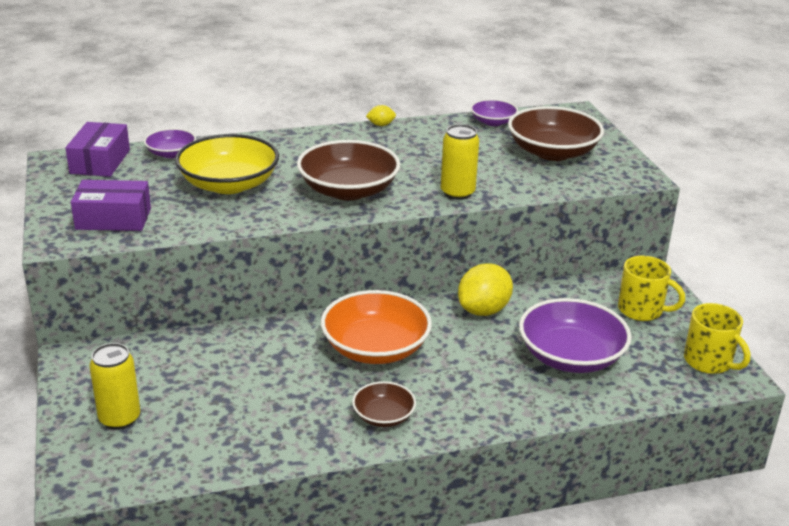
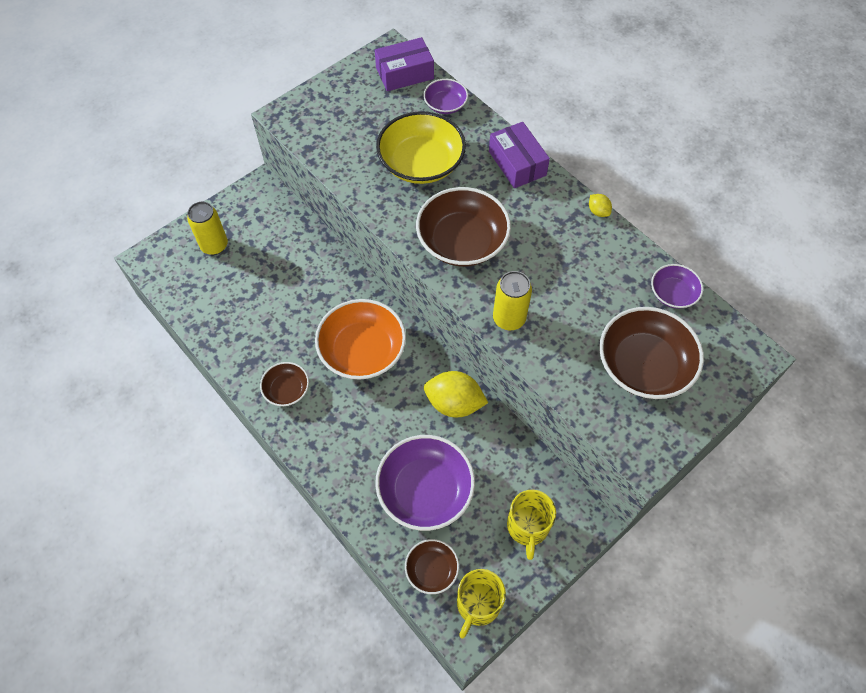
camera: 65 degrees right, 30 degrees up
purple box [71,180,151,231] -> purple box moved to [489,122,550,188]
none -> brown bowl [405,539,459,594]

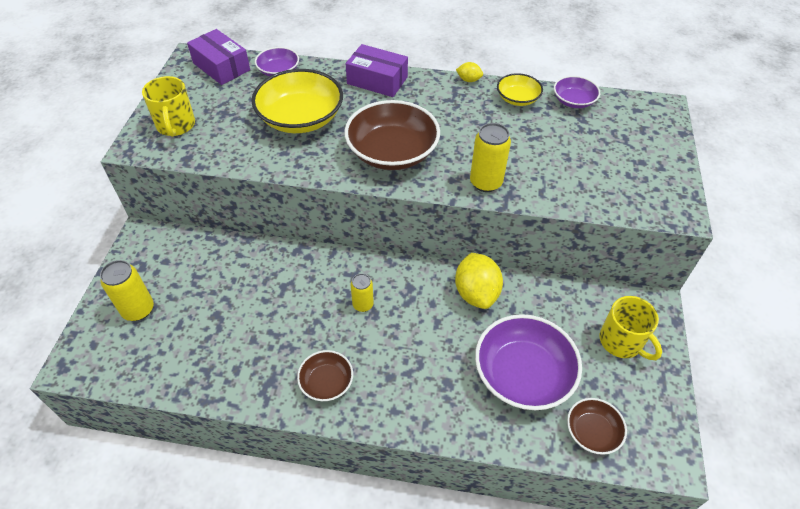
camera: 40 degrees left, 10 degrees down
orange bowl [315,299,406,380] -> yellow can [351,273,374,312]
purple box [375,37,434,91] -> purple box turned 75 degrees counterclockwise [187,29,250,85]
yellow lemon [424,371,488,417] -> yellow lemon turned 75 degrees counterclockwise [455,253,503,309]
yellow mug [457,569,506,639] -> yellow mug moved to [142,76,195,137]
brown bowl [599,307,704,399] -> none
none -> yellow bowl [497,73,543,106]

